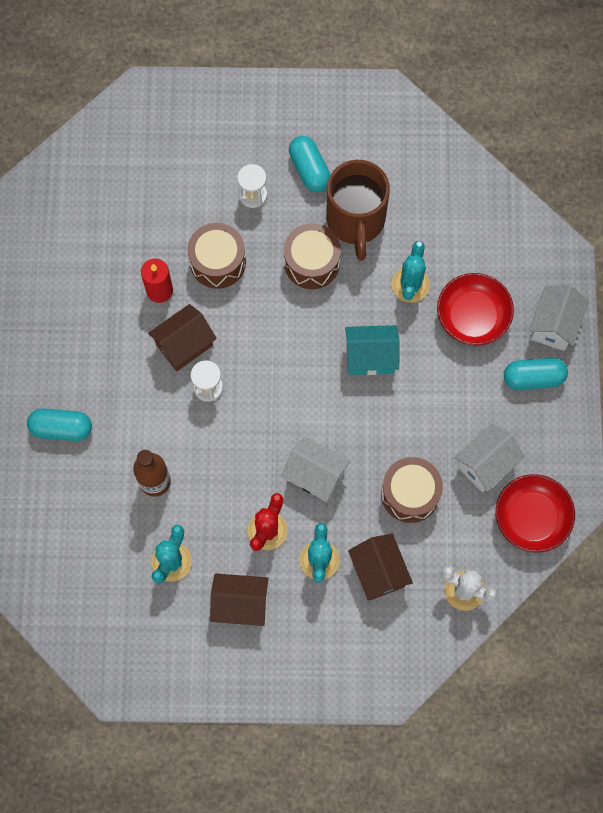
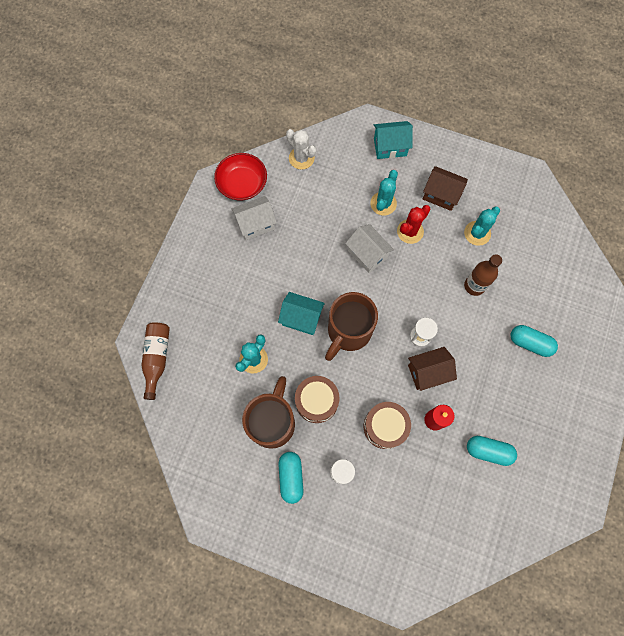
camera: 160 degrees left, 0 degrees up
brown house [348,534,413,600] -> none
brown drum [381,457,443,523] -> none
red bowl [437,273,514,346] -> none
turquoise capsule [504,358,568,390] -> turquoise capsule moved to [467,436,517,466]
white house [529,285,589,351] -> none
none -> brown bottle [141,322,170,400]
none -> brown mug [325,292,378,361]
none -> turquoise house [374,121,413,159]

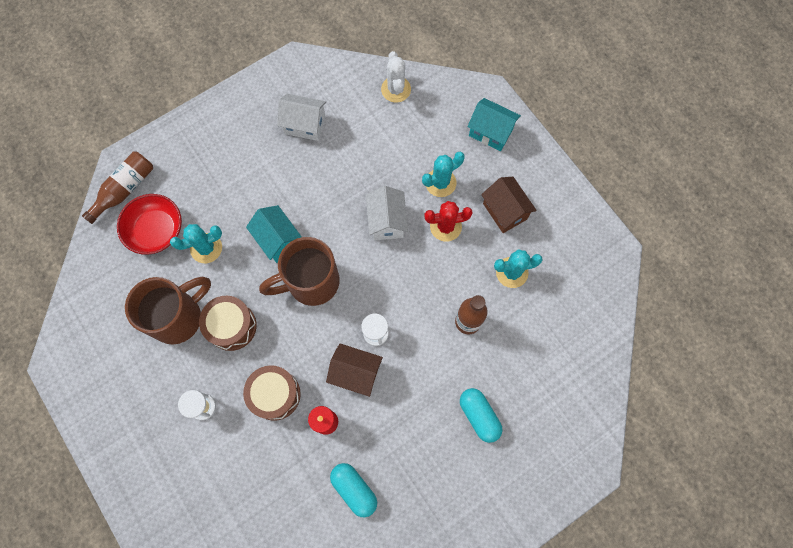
camera: 35 degrees right, 0 degrees up
red bowl [214,153,267,200] -> red bowl moved to [117,194,182,255]
turquoise capsule [278,452,304,504] -> none

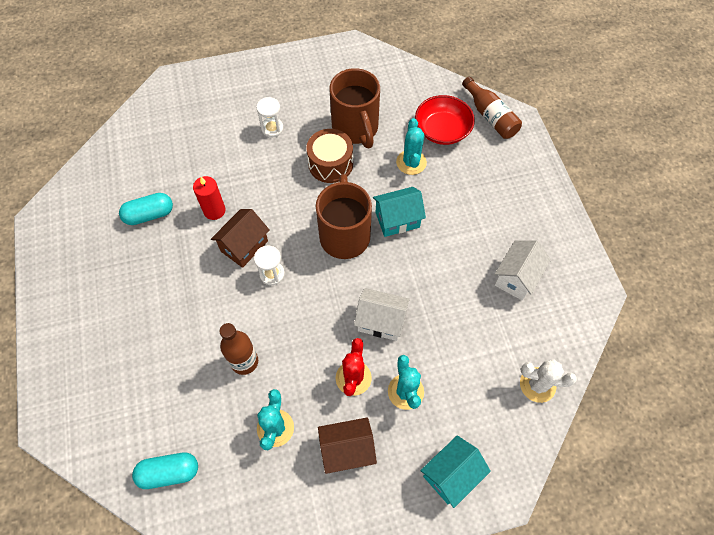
camera: 110 degrees right, 10 degrees down
brown drum [243,365,301,421] -> none
turquoise capsule [460,388,503,443] -> turquoise capsule moved to [132,453,198,489]

